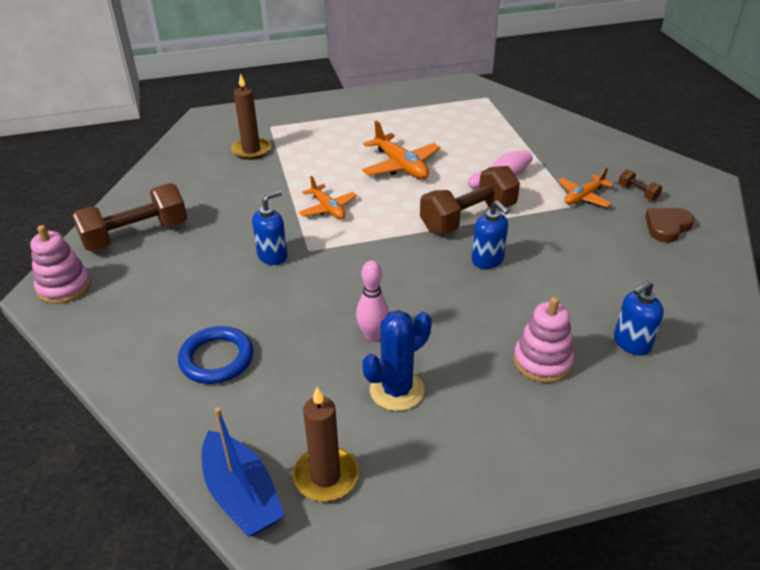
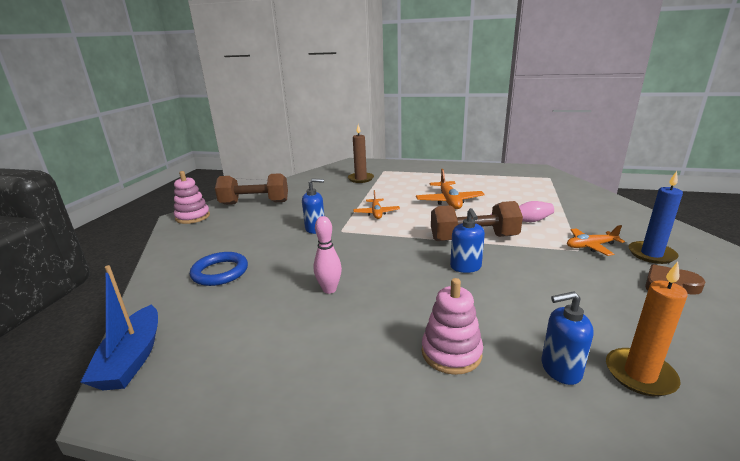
camera: 30 degrees right, 15 degrees down
brown candle [293,387,358,501] -> none
blue cactus [362,310,432,411] -> none
brown dumbbell [618,169,662,201] -> blue candle [628,171,683,264]
none -> orange candle [606,262,688,397]

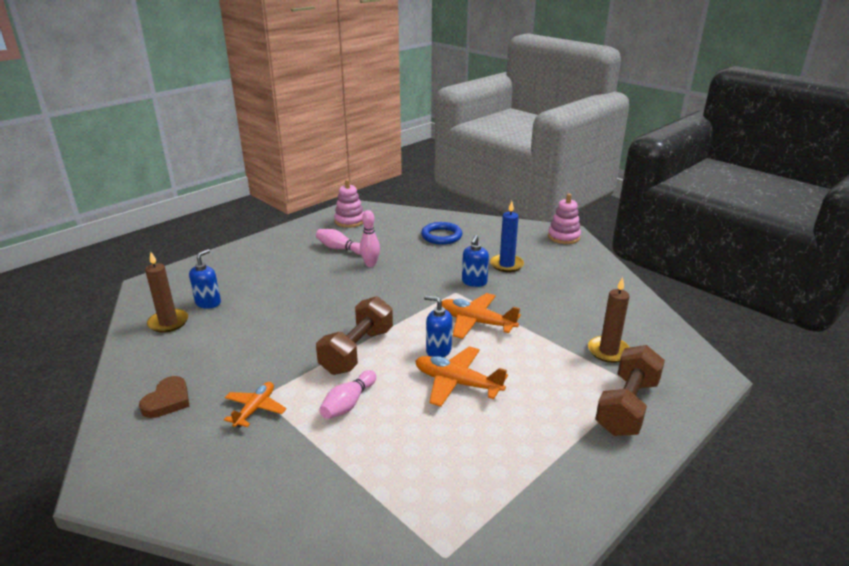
camera: 120 degrees right, 5 degrees up
blue boat [80,265,158,390] -> none
brown dumbbell [215,173,288,205] -> brown dumbbell moved to [595,345,665,436]
orange plane [353,190,400,219] -> orange plane [442,293,521,339], size x1.52
pink stacking toy [422,278,483,375] -> pink stacking toy moved to [334,179,364,228]
blue soap dispenser [450,208,485,273] -> blue soap dispenser moved to [424,295,452,358]
orange candle [606,262,688,397] -> brown candle [145,252,188,333]
blue candle [628,171,683,264] -> blue candle moved to [490,201,524,272]
none -> pink bowling pin [316,229,361,255]

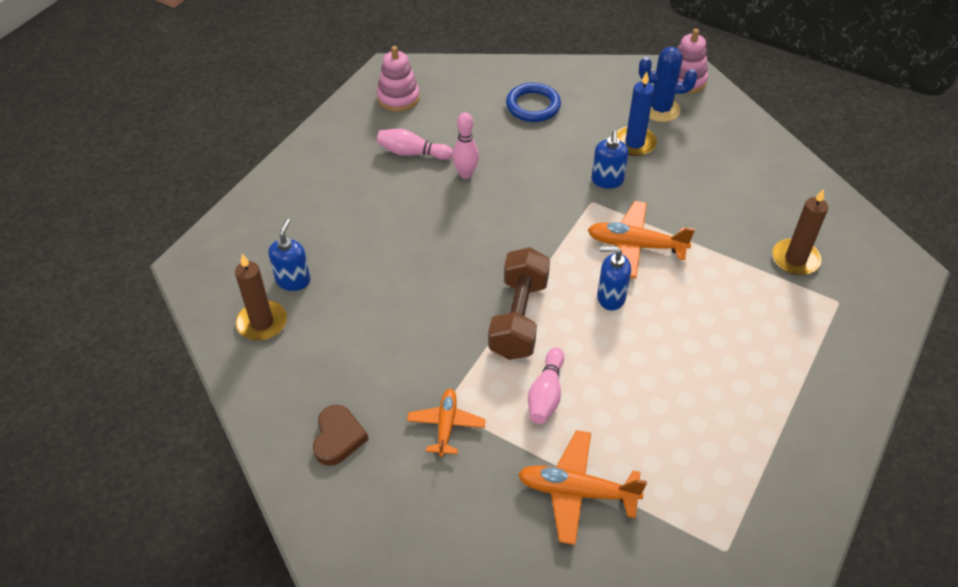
camera: 15 degrees left, 20 degrees up
orange plane [415,346,508,407] -> orange plane moved to [518,430,647,545]
brown dumbbell [595,345,665,436] -> none
none -> blue cactus [639,46,697,122]

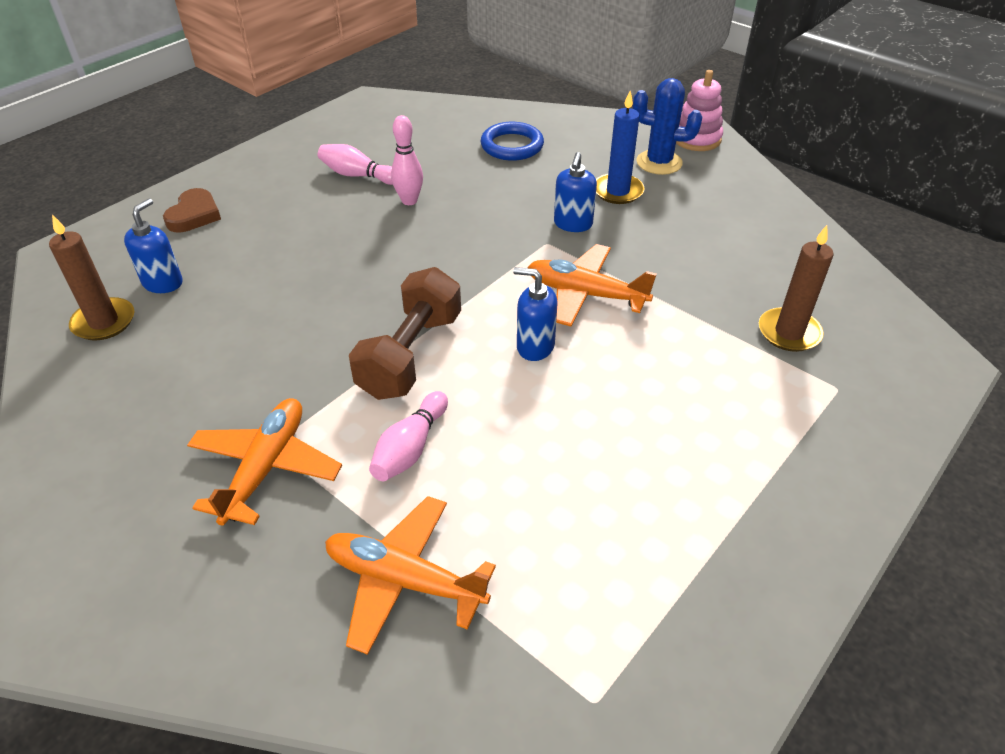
camera: 10 degrees right, 5 degrees down
brown heart [313,405,369,466] -> brown heart moved to [163,188,221,232]
pink stacking toy [377,46,420,112] -> none
orange plane [407,389,486,457] -> orange plane [187,398,342,526], size x1.52

